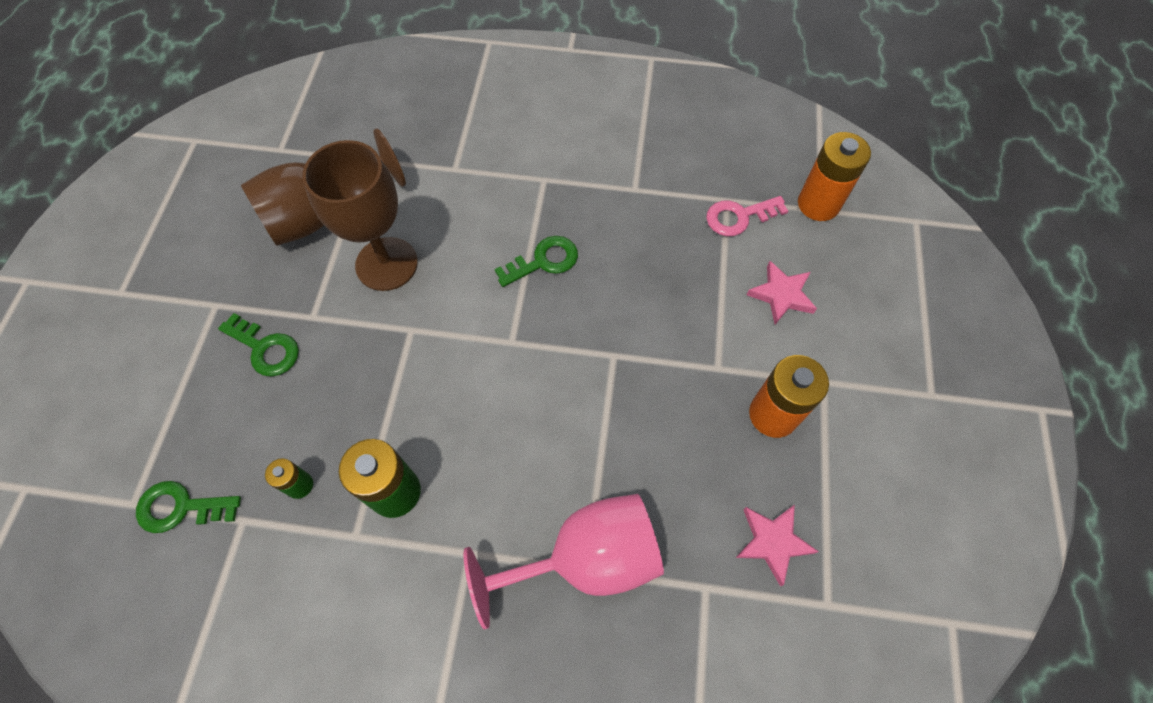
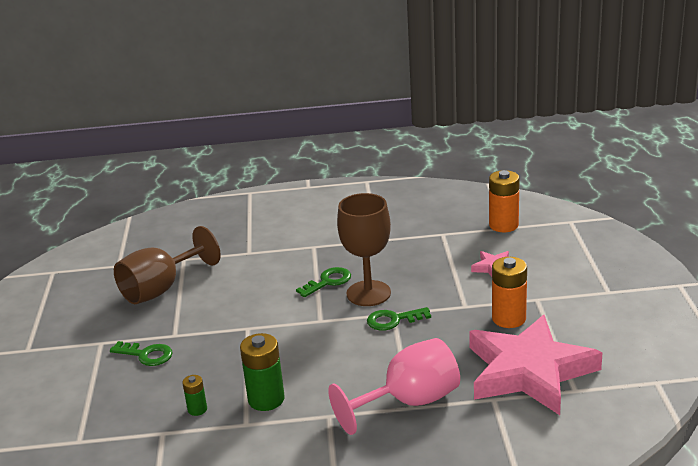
camera: 10 degrees left, 35 degrees down
green key [136,481,241,533] -> green key moved to [367,307,431,331]
brown goblet [302,140,418,291] -> brown goblet moved to [337,193,391,306]
pink key [706,196,788,236] -> none
pink star [736,505,819,586] -> pink star [469,315,603,415], size x2.48

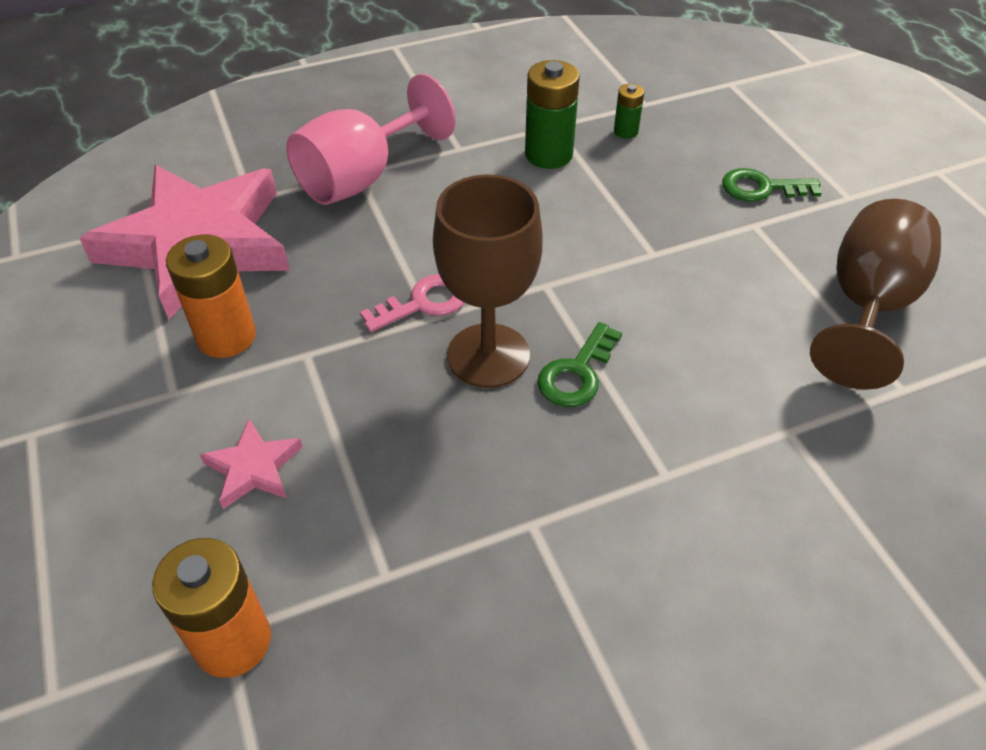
camera: 160 degrees right, 20 degrees up
green key [367,307,431,331] -> pink key [360,274,464,332]

